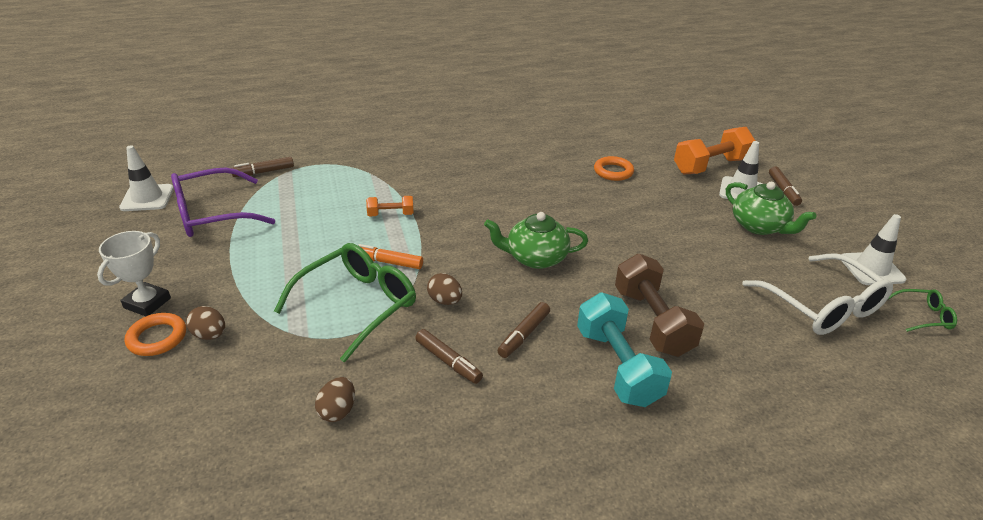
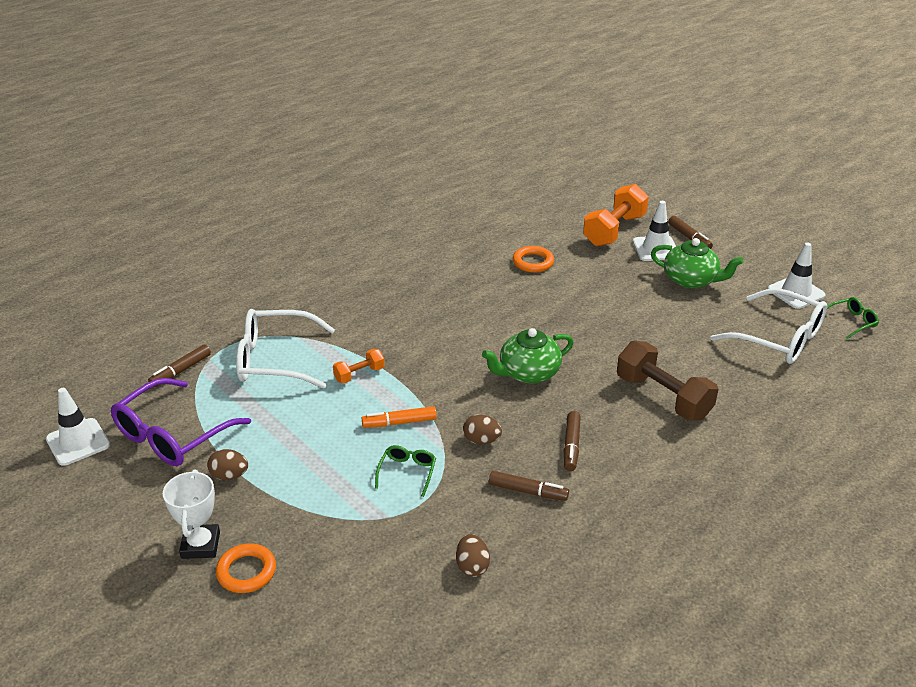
camera: 25 degrees left, 0 degrees up
brown egg [186,306,225,340] -> brown egg moved to [207,449,248,480]
green glasses [274,243,416,363] -> green glasses [375,445,436,497], size x0.47
turquoise dumbbell [577,293,672,407] -> none
none -> white glasses [236,309,335,389]

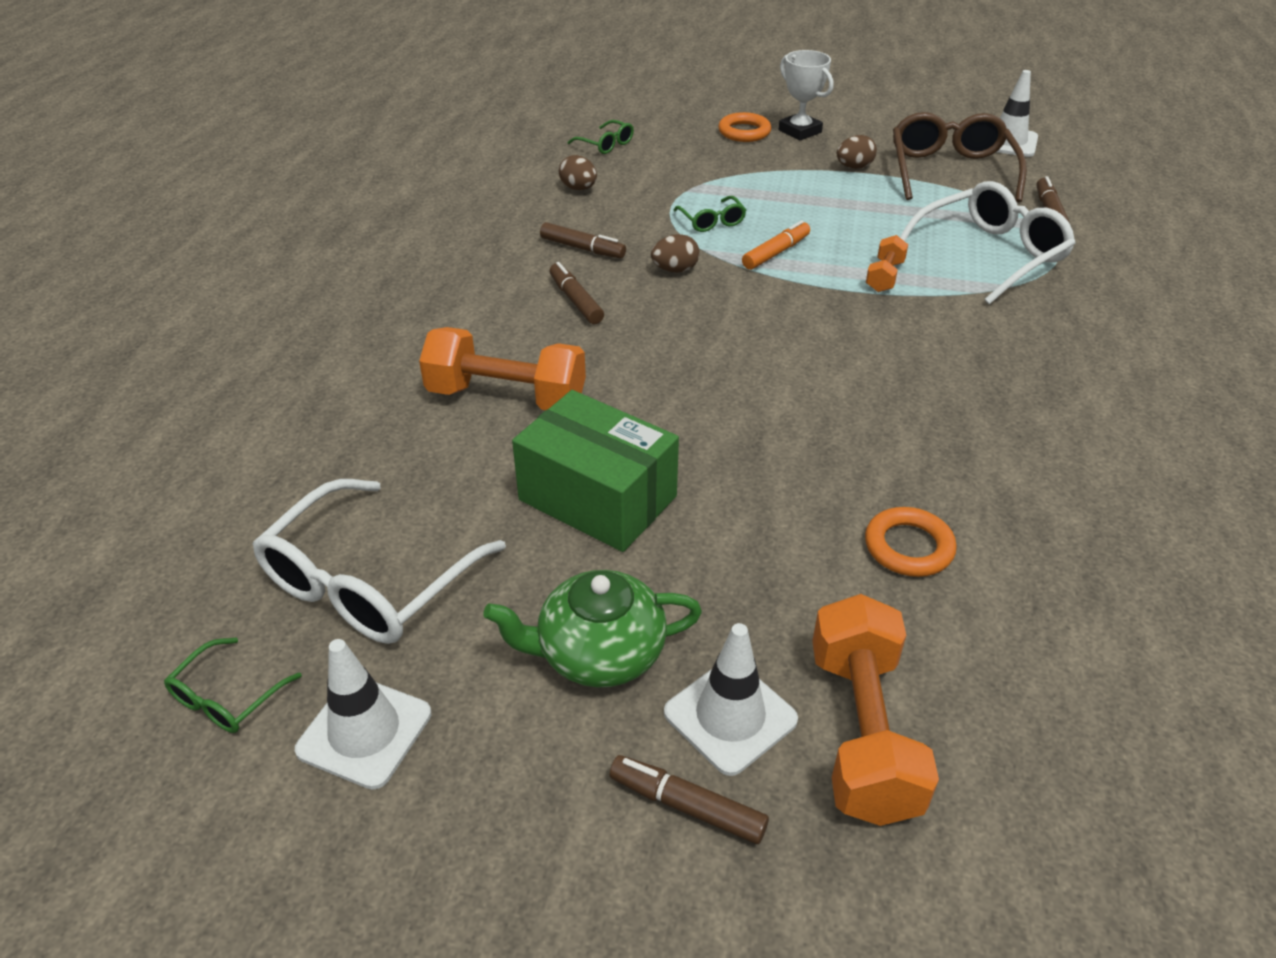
camera: 145 degrees right, 5 degrees up
purple glasses [111,378,251,466] -> brown glasses [893,112,1027,202]
green teapot [482,328,574,384] -> none
brown marker [489,471,569,501] -> brown marker turned 135 degrees counterclockwise [540,222,626,258]
brown dumbbell [617,341,718,420] -> orange dumbbell [419,327,586,410]
white glasses [711,288,827,364] -> white glasses turned 60 degrees counterclockwise [253,479,506,644]
none -> green box [512,390,679,552]
none -> green glasses [567,120,634,154]

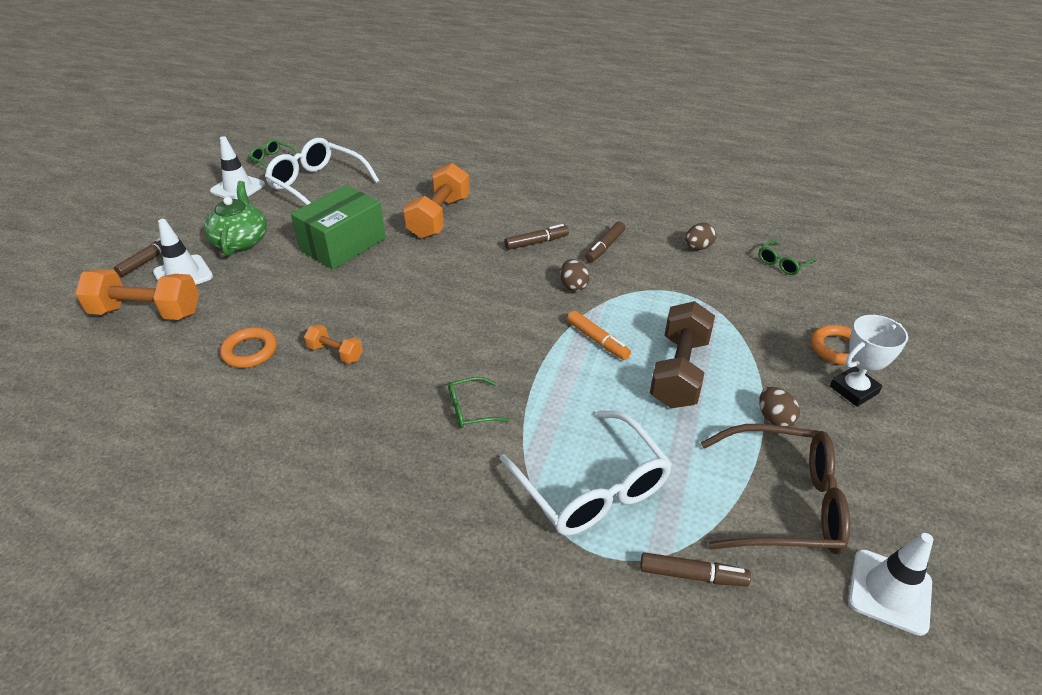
camera: 95 degrees right, 0 degrees up
green glasses [674,196,746,232] -> green glasses moved to [448,377,510,429]
orange dumbbell [866,235,908,292] -> orange dumbbell moved to [304,325,363,363]
none -> brown dumbbell [650,301,715,408]

